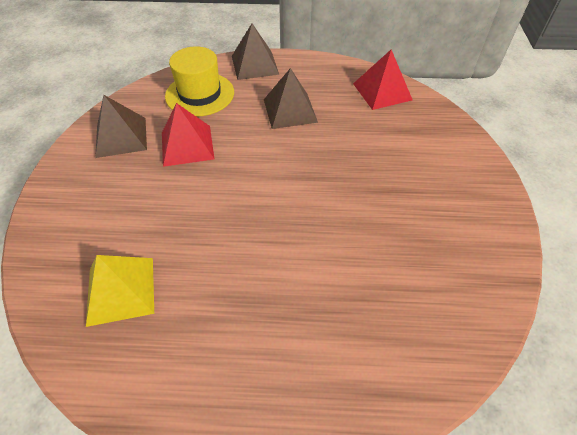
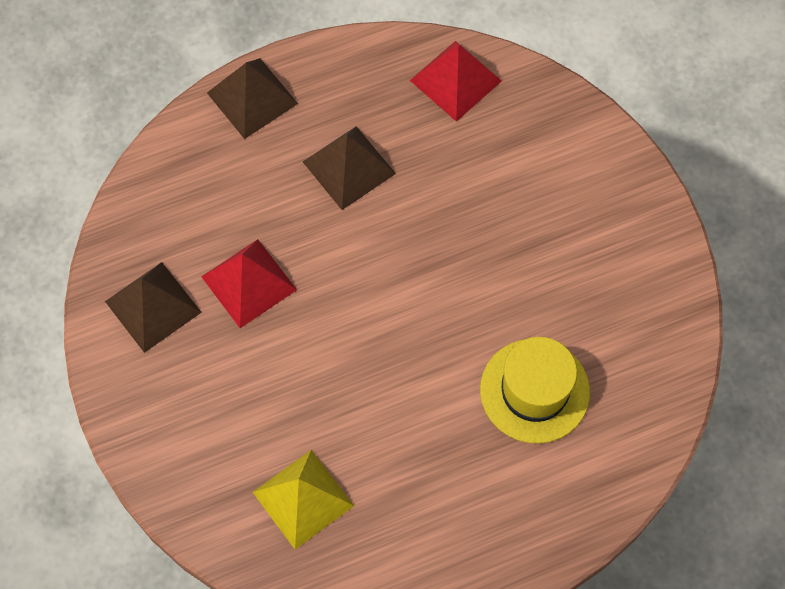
camera: 25 degrees left, 15 degrees up
yellow hat [165,46,234,117] -> yellow hat moved to [480,337,590,444]

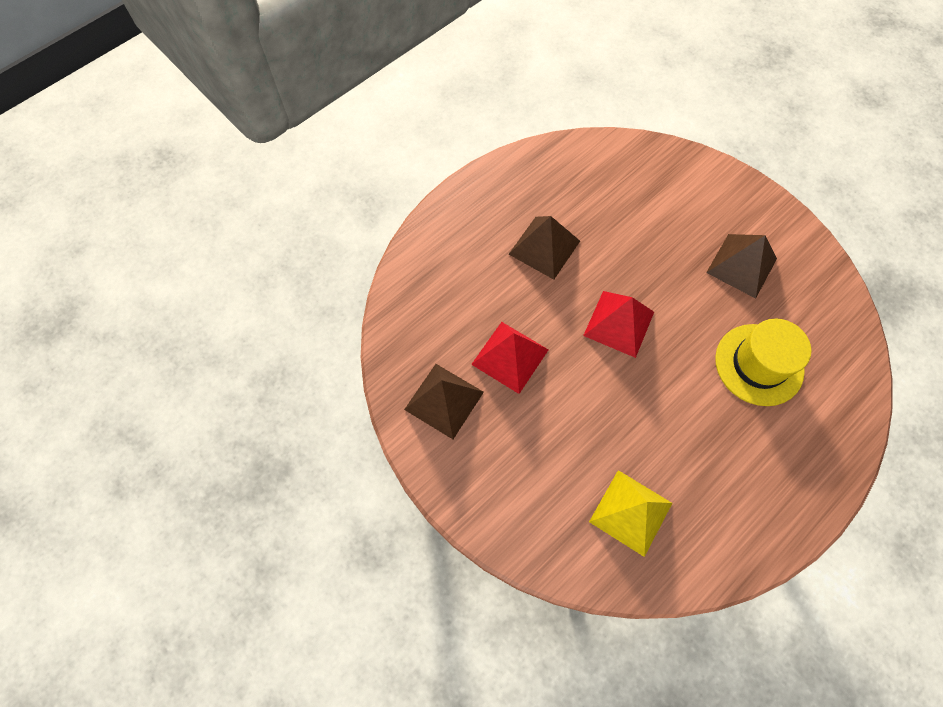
camera: 20 degrees left, 0 degrees up
brown pyramid [207,58,298,139] -> brown pyramid moved to [706,234,777,298]
red pyramid [410,41,502,122] -> red pyramid moved to [583,291,654,358]

